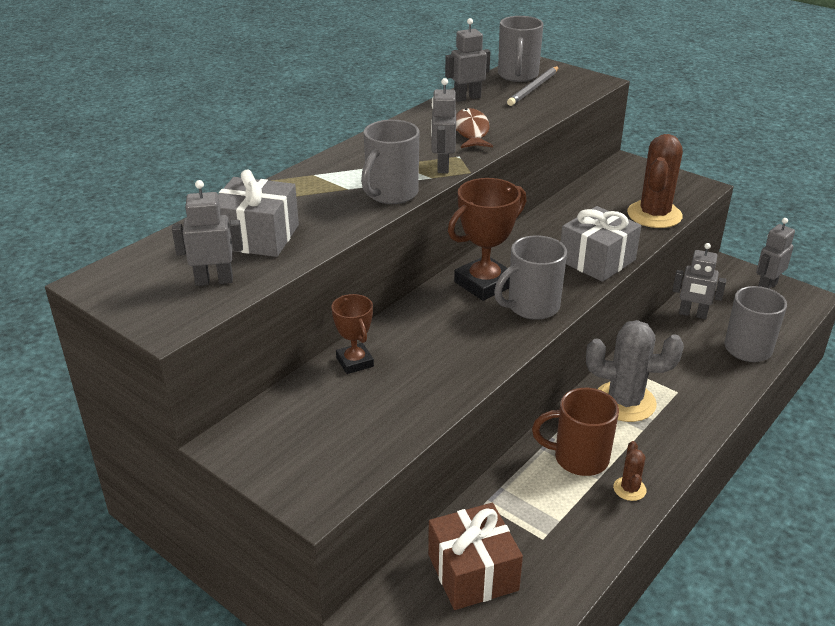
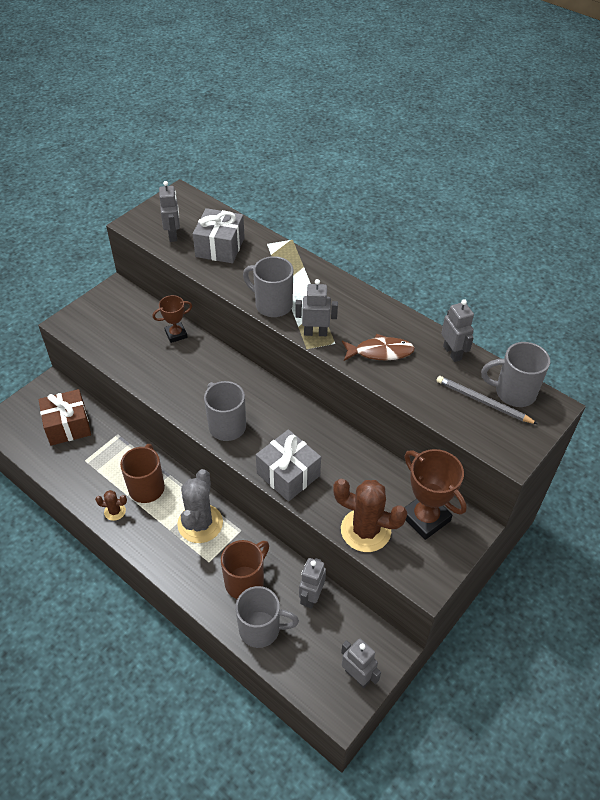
camera: 90 degrees right, 15 degrees up
brown trophy [448,178,526,301] -> brown trophy moved to [404,449,467,540]
none -> brown mug [221,540,269,599]

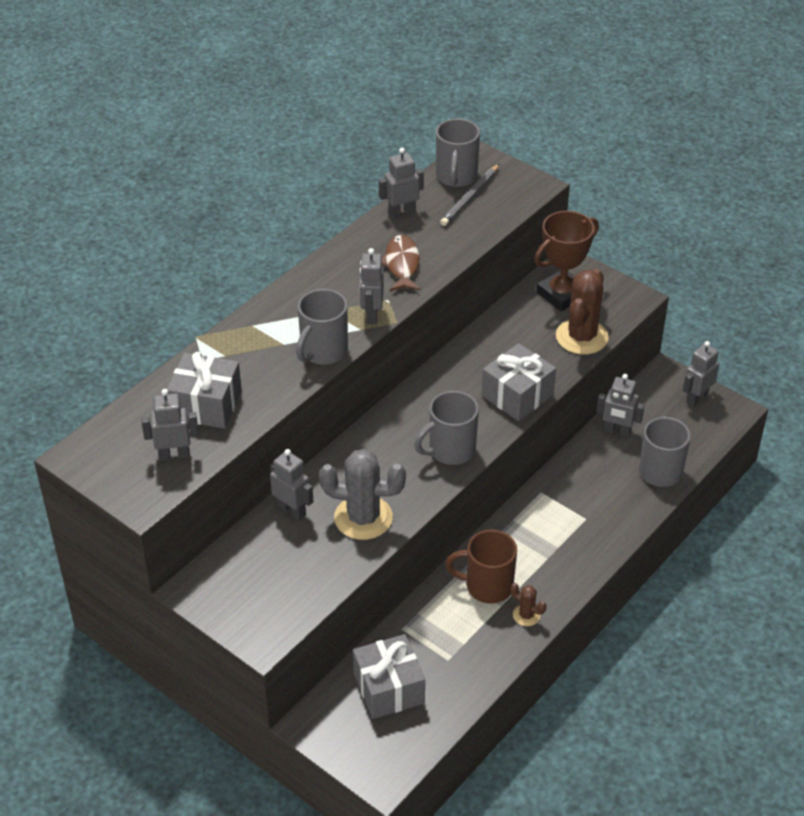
camera: 90 degrees left, 5 degrees down
brown gift [39,389,91,446] -> grey gift [353,634,425,719]
brown cactus [95,490,127,521] -> brown cactus turned 60 degrees counterclockwise [510,583,546,626]
brown trophy [153,295,192,343] -> grey robot [270,449,313,520]
grey cactus [177,469,223,543] -> grey cactus moved to [319,449,406,540]
brown mug [221,540,269,599] -> none

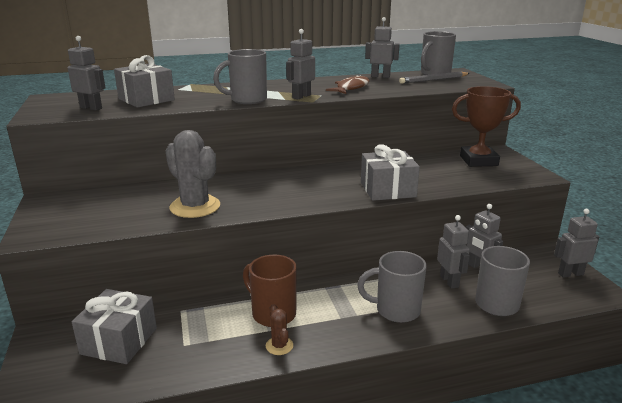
camera: 35 degrees right, 20 degrees down
grey robot [270,449,313,520] -> grey robot moved to [437,215,470,289]
grey mug [414,391,479,465] -> grey mug moved to [357,251,427,323]
brown cactus [556,269,609,354] -> none

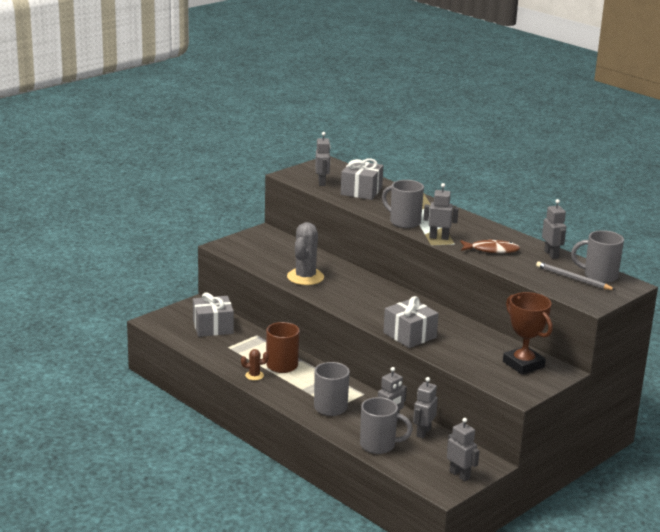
camera: 60 degrees right, 0 degrees up
brown cactus [266,304,293,355] -> brown cactus turned 45 degrees clockwise [241,349,269,380]

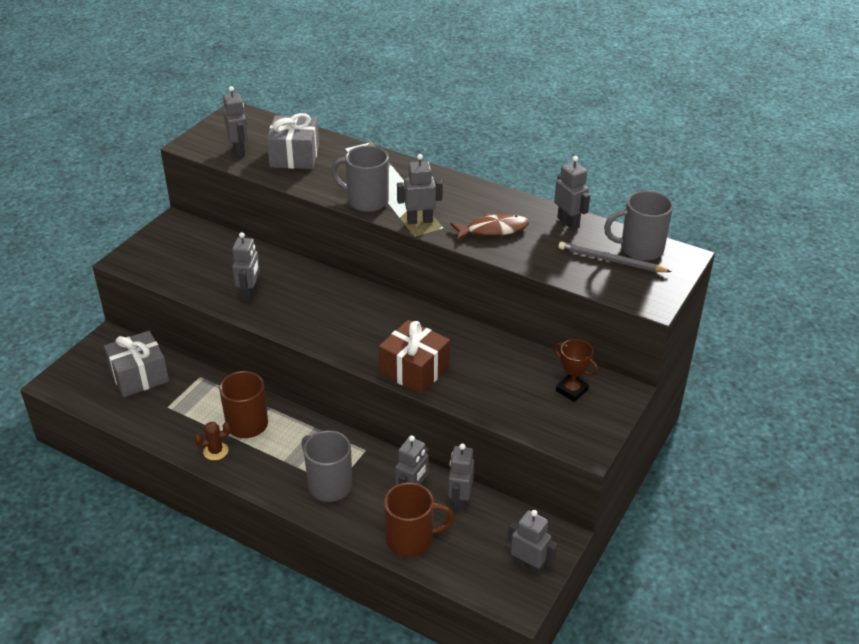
camera: 15 degrees left, 15 degrees up
grey cactus [287,222,324,285] -> grey robot [232,232,260,302]
grey mug [360,397,413,454] -> brown mug [384,482,455,557]
grey gift [383,296,439,348] -> brown gift [379,320,450,394]
brown trophy [503,292,553,374] -> brown trophy [554,339,598,402], size x0.60

